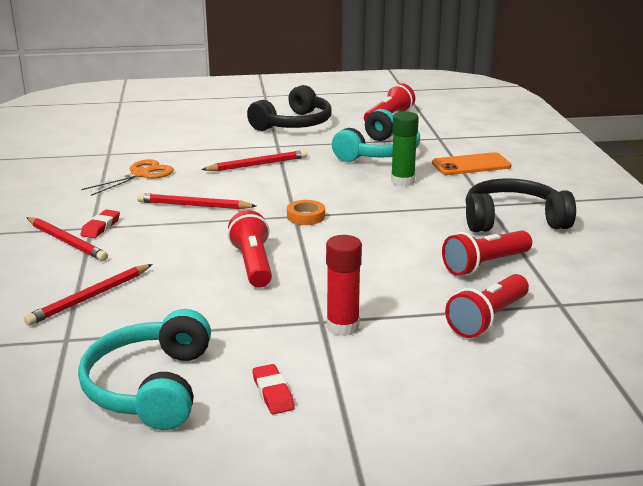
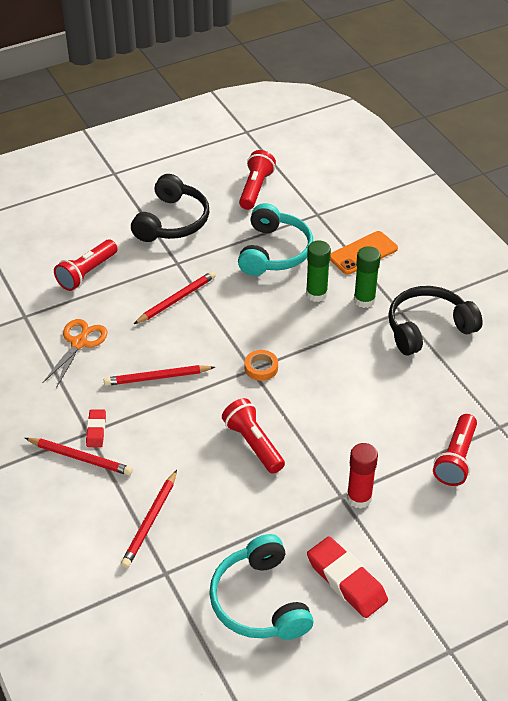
camera: 20 degrees left, 20 degrees up
red eraser [252,364,295,415] -> red eraser [307,536,388,618], size x1.85
red flashlight [442,230,532,276] -> red flashlight moved to [54,239,118,291]
none -> green glue stick [354,246,381,308]

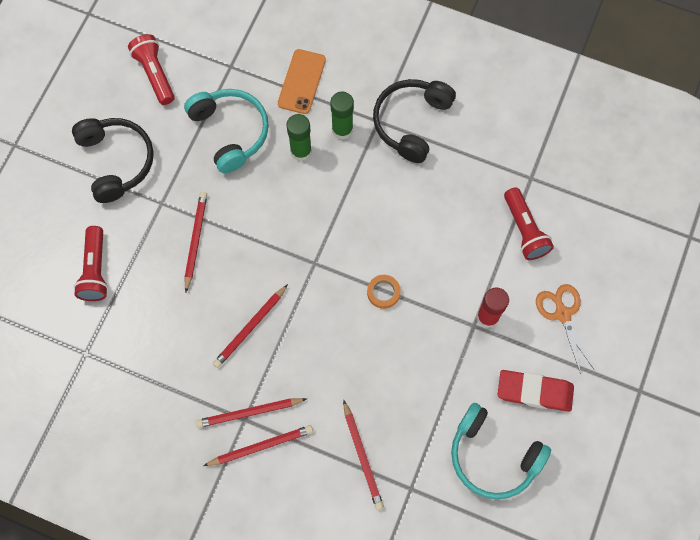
camera: 40 degrees left, 25 degrees up
orange scissors [43,319,108,388] -> orange scissors moved to [536,284,594,374]
red eraser [86,409,106,447] -> red pencil [196,398,306,428]
red flashlight [222,398,285,474] -> none
orange tape [245,350,278,381] -> orange tape moved to [367,275,400,309]

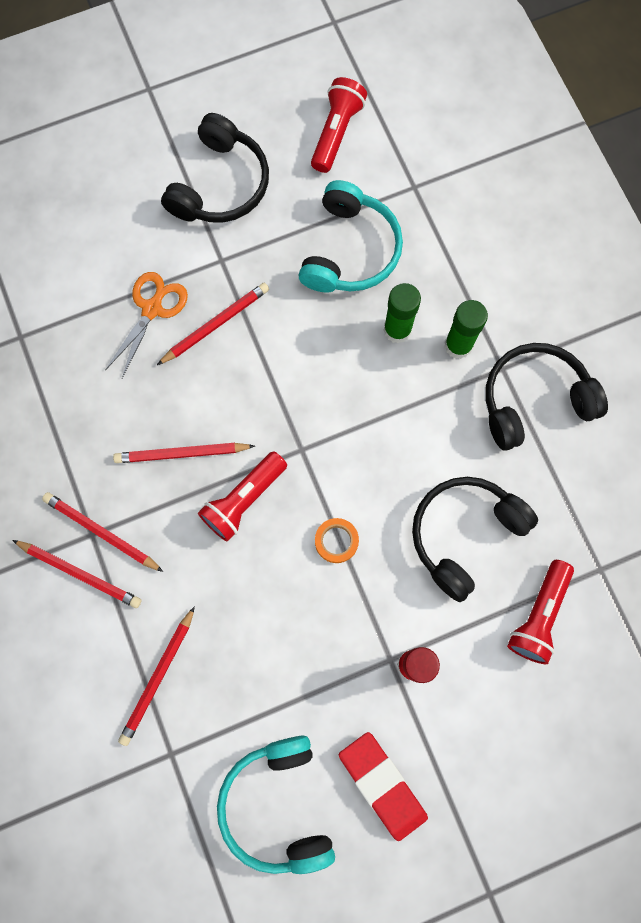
camera: 45 degrees right, 5 degrees up
red flashlight [74,226,108,301] -> red flashlight moved to [198,451,287,542]
orange phone [278,49,326,114] -> none
orange scissors [536,284,594,374] -> orange scissors moved to [105,272,188,378]
none -> black headphones [412,477,538,602]

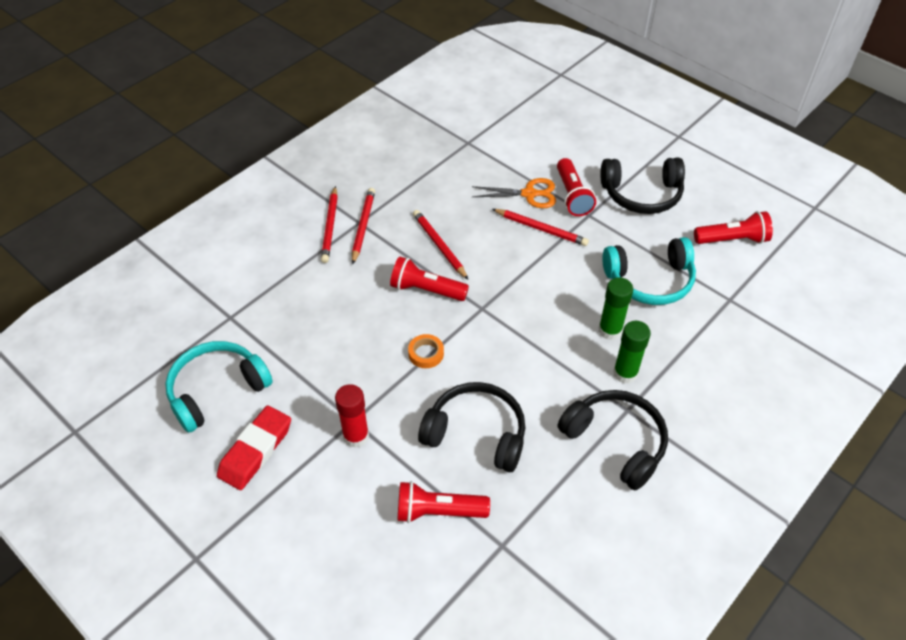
camera: 65 degrees right, 25 degrees down
red pencil [118,606,195,746] -> none
none -> red flashlight [557,158,596,216]

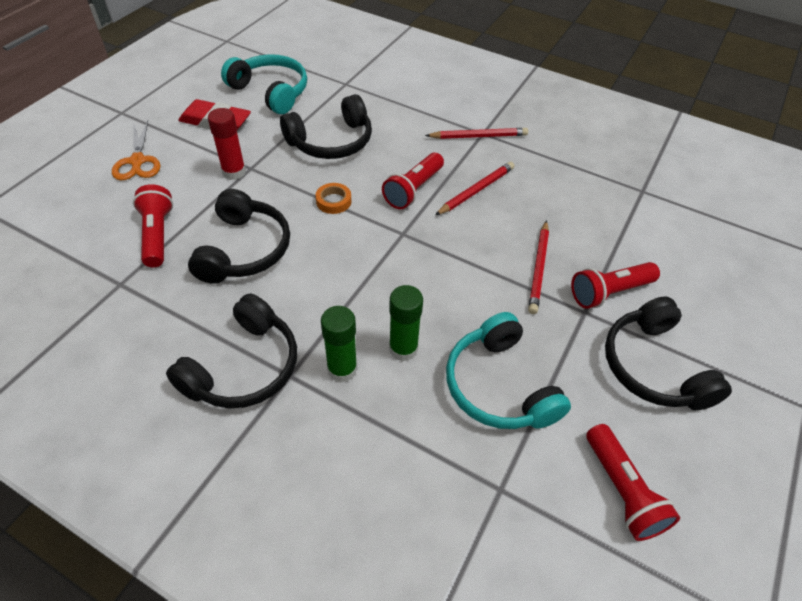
camera: 75 degrees right, 0 degrees up
red pencil [321,186,338,263] -> none
red flashlight [390,257,469,301] -> red flashlight turned 150 degrees counterclockwise [382,153,444,209]
orange scissors [472,178,556,208] -> orange scissors moved to [112,121,160,181]
none -> black headphones [280,94,372,159]

